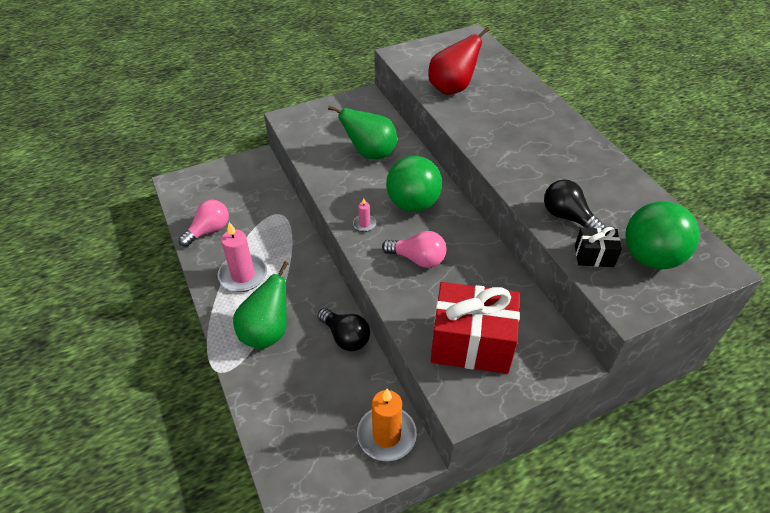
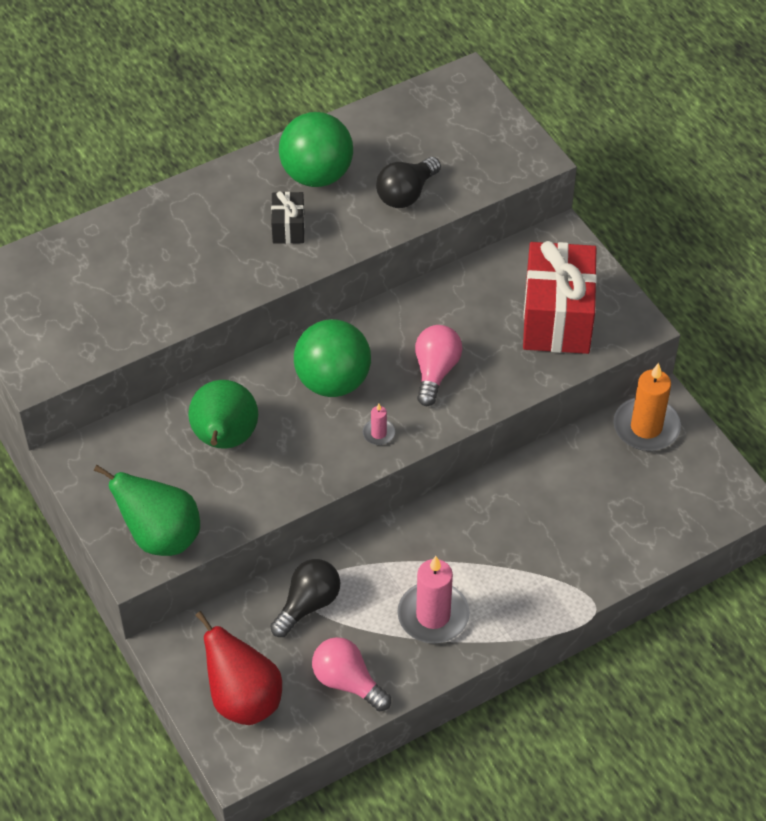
camera: 95 degrees left, 5 degrees up
green pear [233,261,289,349] -> green pear moved to [94,465,200,556]
black light bulb [317,308,370,351] -> black light bulb moved to [270,559,340,637]
red pear [428,27,490,95] -> red pear moved to [195,611,282,725]
black gift [575,227,622,267] -> black gift moved to [271,191,305,244]
green ball [625,201,700,269] -> green ball moved to [279,112,353,187]

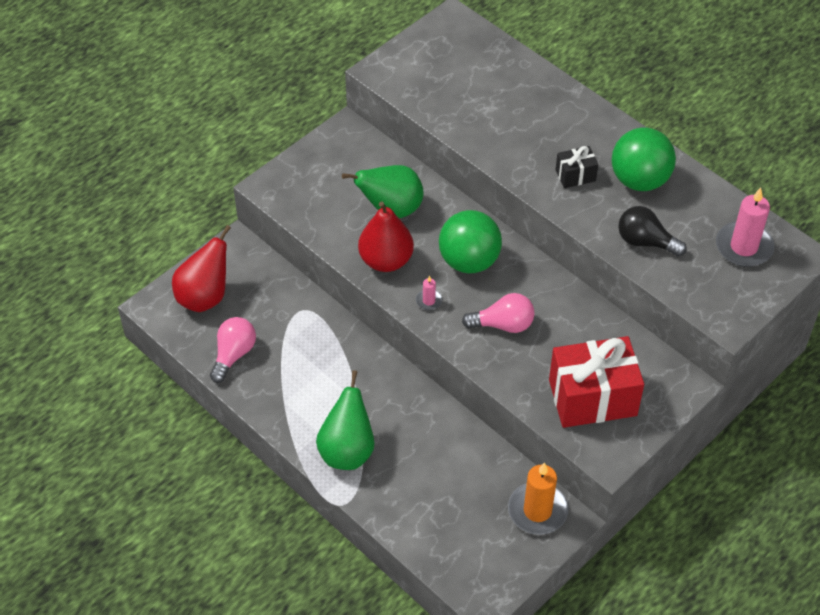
camera: 75 degrees right, 0 degrees up
green pear [94,465,200,556] -> green pear moved to [316,370,375,470]
black light bulb [270,559,340,637] -> none
pink candle [397,556,470,644] -> pink candle moved to [716,188,775,267]
none -> red pear [358,201,414,272]

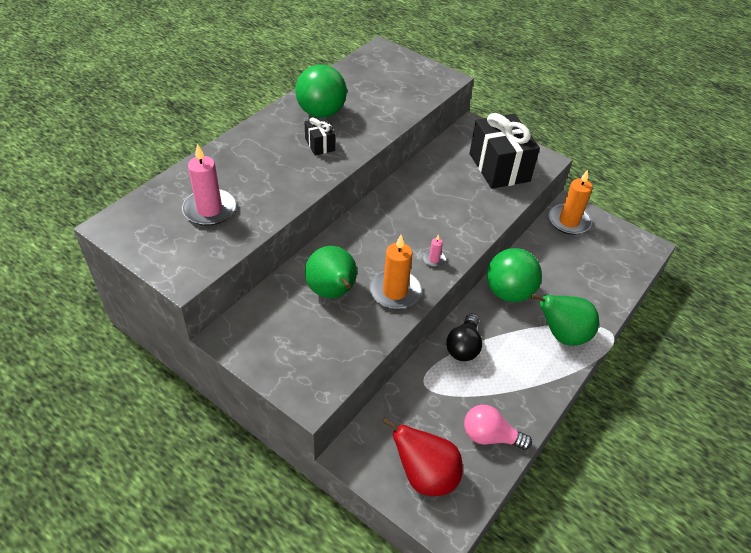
camera: 100 degrees left, 5 degrees down
red pear [358,201,414,272] -> orange candle [369,235,422,309]
green ball [439,210,502,273] -> green ball moved to [487,248,542,302]
pink light bulb [462,293,535,333] -> none
red gift [549,336,644,428] -> black gift [470,113,540,189]
black light bulb [618,206,687,257] -> black light bulb moved to [446,313,482,361]
pink candle [716,188,775,267] -> pink candle moved to [182,143,236,226]

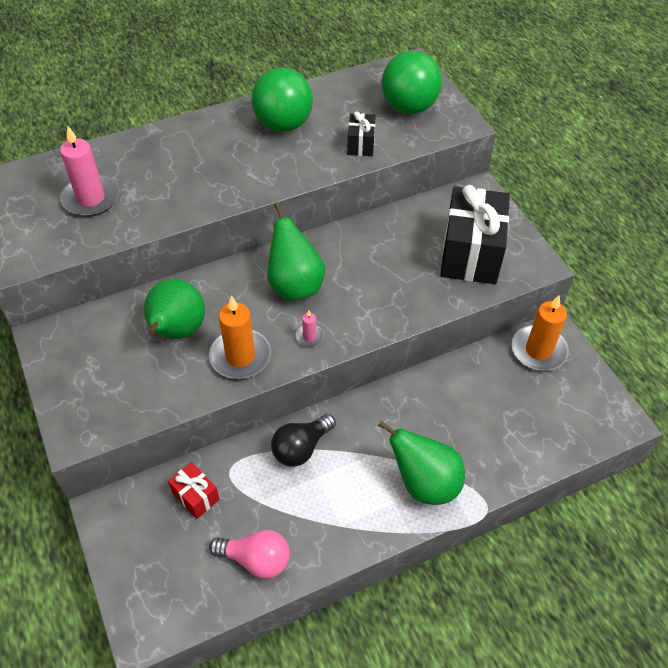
camera: 30 degrees right, 5 degrees up
black gift [304,117,335,156] -> black gift moved to [347,111,376,156]
red pear [382,418,463,496] -> none
pink light bulb [464,405,532,450] -> pink light bulb turned 150 degrees clockwise [209,530,290,579]
green ball [487,248,542,302] -> green ball moved to [382,51,442,114]
none -> red gift [168,462,220,519]
none -> green pear [267,202,325,301]

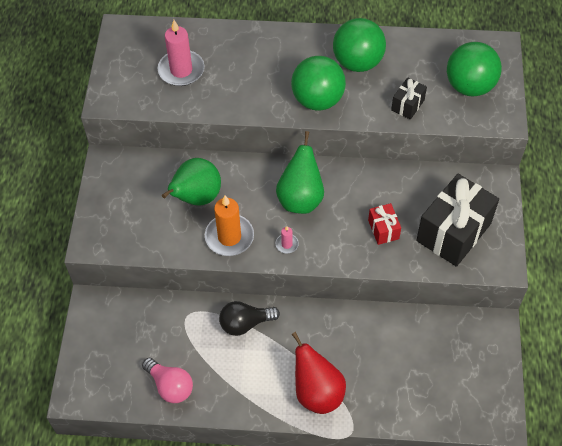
camera: 30 degrees right, 5 degrees up
red gift [168,462,220,519] -> red gift moved to [368,203,401,245]
green pear [378,421,465,505] -> red pear [291,332,346,414]
orange candle [512,295,569,371] -> none
none -> green ball [291,56,346,111]

